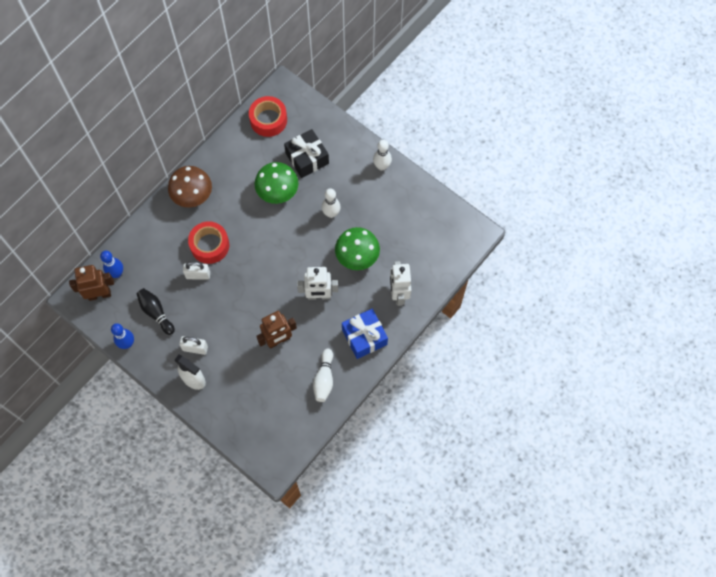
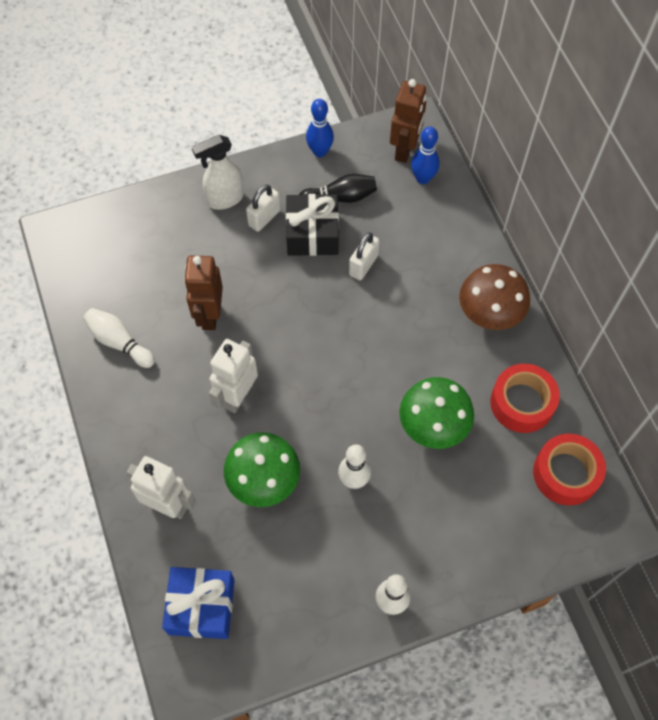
camera: 120 degrees right, 5 degrees down
red tape [188,221,229,264] -> red tape moved to [490,364,560,433]
black gift [284,129,329,178] -> black gift moved to [286,194,339,256]
blue gift [342,309,388,359] -> blue gift moved to [162,567,235,639]

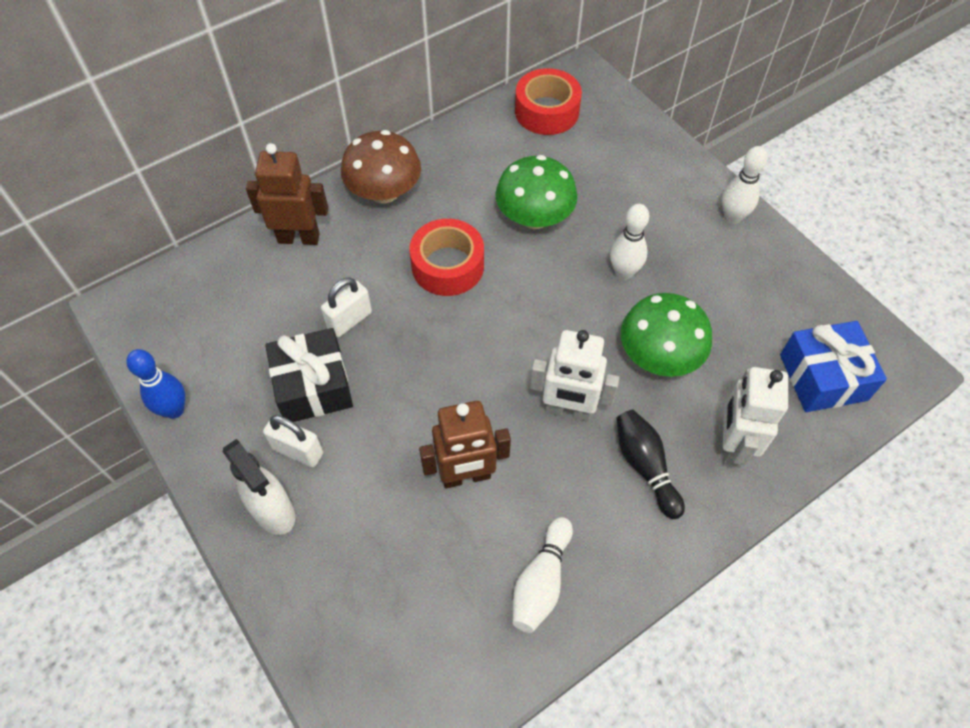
camera: 105 degrees left, 5 degrees down
black bowling pin [299,174,377,203] -> black bowling pin moved to [616,410,685,519]
white padlock [349,232,379,280] -> white padlock turned 60 degrees counterclockwise [321,277,372,337]
brown robot [390,79,426,163] -> brown robot moved to [246,143,328,245]
blue bowling pin [411,126,439,184] -> none
red tape [490,364,560,433] -> red tape moved to [409,219,484,296]

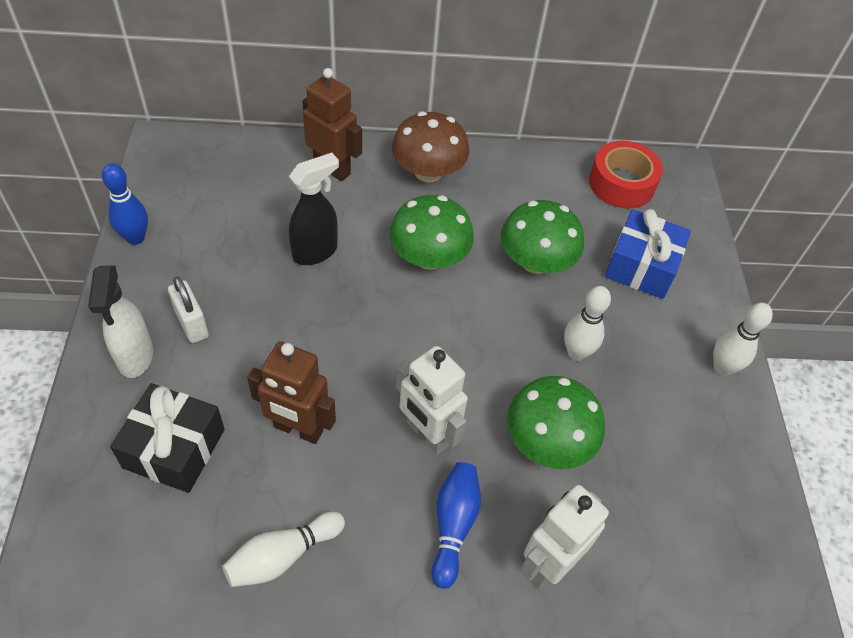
camera: 30 degrees right, 5 degrees down
black gift [265,328,353,422] -> black gift moved to [110,383,225,493]
white padlock [321,277,372,337] -> black spray bottle [289,153,339,265]
red tape [409,219,484,296] -> green mushroom [389,195,474,270]
black bowling pin [616,410,685,519] -> blue bowling pin [431,462,481,589]
blue gift [780,321,887,412] -> blue gift moved to [605,209,691,299]

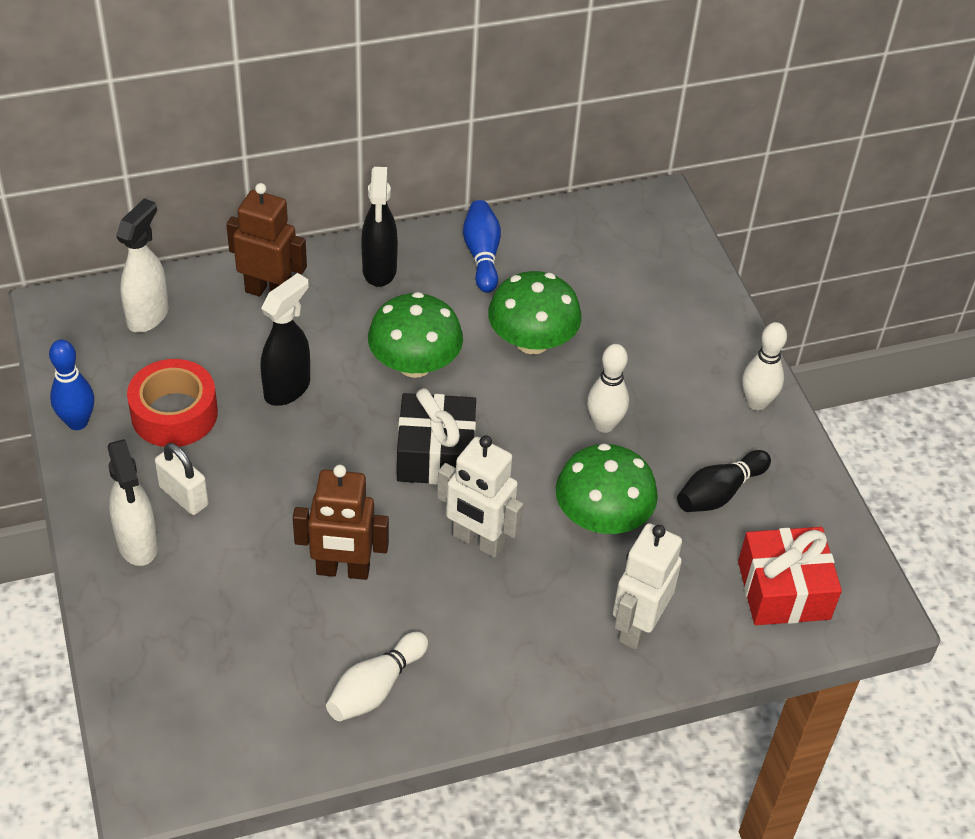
camera: 15 degrees left, 5 degrees down
black gift [110,383,225,493] -> black gift moved to [397,388,476,485]
brown mushroom [392,111,469,182] -> black spray bottle [361,167,398,287]
blue bowling pin [431,462,481,589] -> blue bowling pin moved to [463,200,501,293]
red tape [589,141,663,209] -> red tape moved to [127,359,218,447]
blue gift [605,209,691,299] -> none
none -> white spray bottle [116,198,169,333]
none -> black bowling pin [677,450,771,512]
none -> red gift [738,527,842,625]

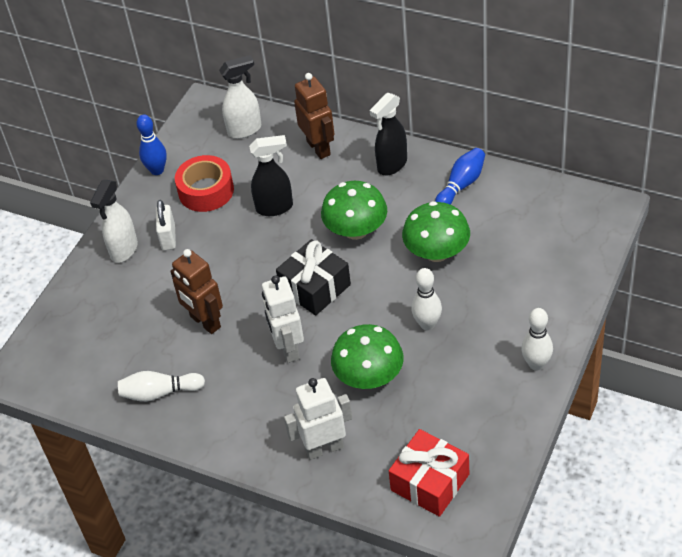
camera: 50 degrees right, 0 degrees up
black bowling pin [677,450,771,512] -> none

